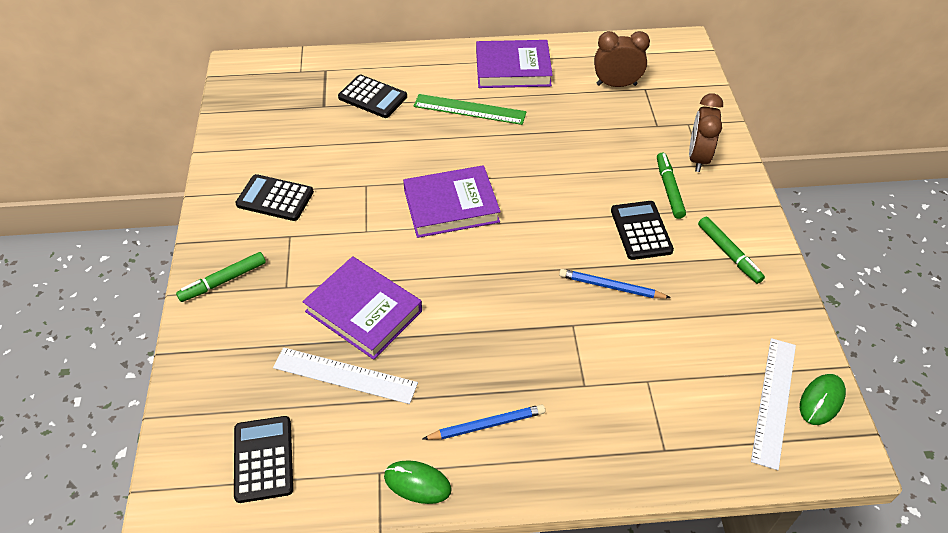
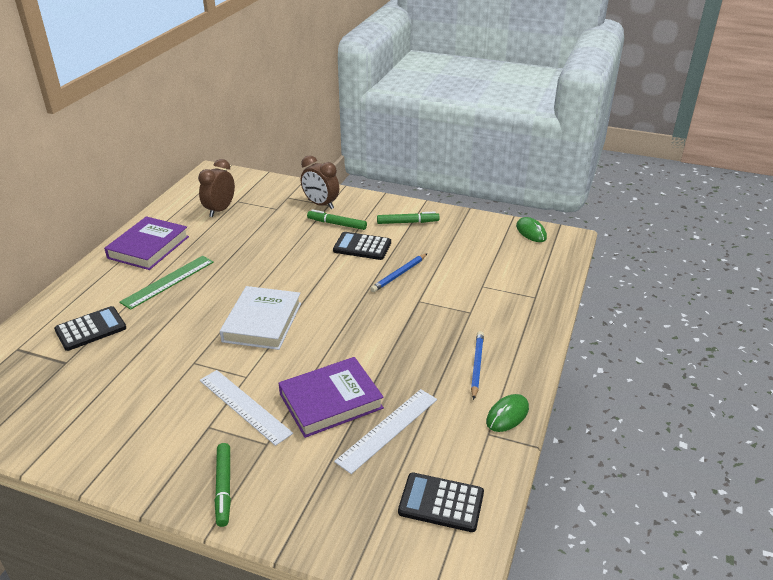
camera: 65 degrees left, 15 degrees down
black calculator [235,174,314,221] -> none
purple book [403,165,501,238] -> white book [220,286,301,350]
white ruler [751,338,796,470] -> white ruler moved to [200,370,293,446]

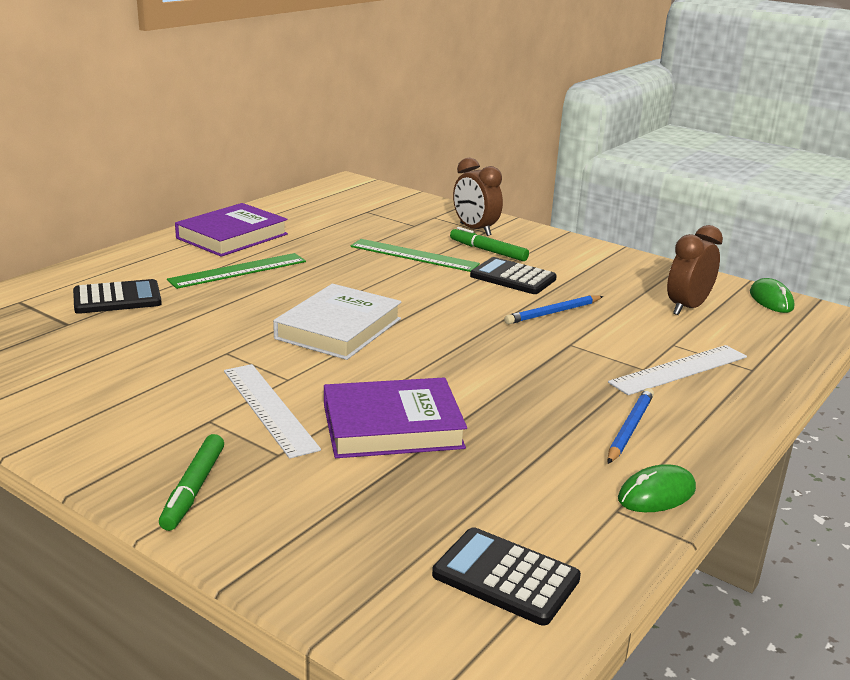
camera: 15 degrees right, 10 degrees down
brown clock [198,159,235,217] -> brown clock moved to [667,225,723,315]
white ruler [334,389,437,474] -> white ruler moved to [608,345,747,395]
green marker [377,212,440,224] -> none
none -> green ruler [351,239,480,272]

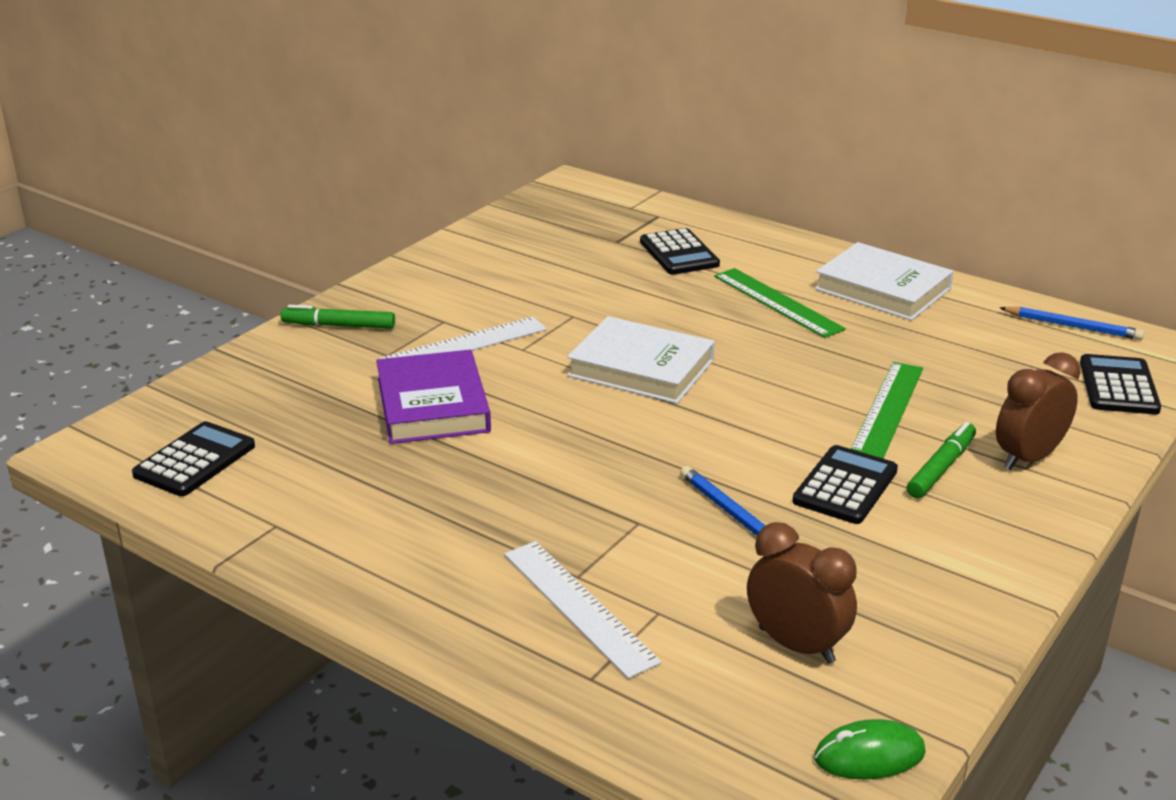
camera: 90 degrees right, 5 degrees up
purple book [175,203,288,257] -> white book [814,242,953,321]
blue pencil [607,388,654,464] -> blue pencil moved to [1000,307,1144,340]
green mouse [618,464,696,512] -> none
none -> black calculator [1080,354,1161,414]

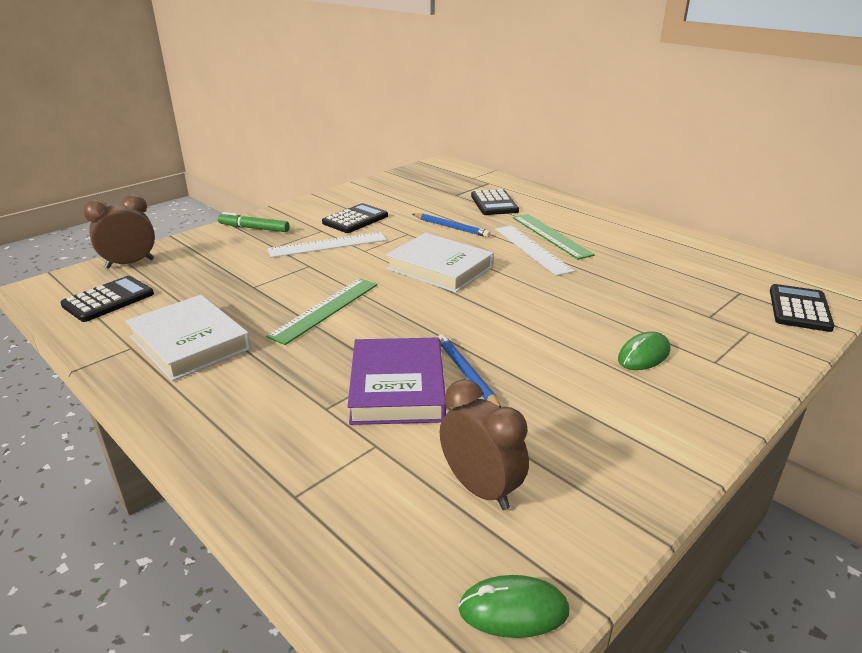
camera: 10 degrees right, 0 degrees up
purple book [376,350,491,444] -> purple book moved to [347,337,446,425]
white ruler [504,541,662,679] -> white ruler moved to [495,226,574,276]
black calculator [792,445,898,524] -> black calculator moved to [322,203,388,233]
white book [814,242,953,321] -> white book moved to [126,295,251,381]
green ruler [851,362,923,458] -> green ruler moved to [266,278,377,345]
green marker [907,422,976,498] -> green mouse [618,332,670,370]
brown clock [996,352,1081,470] -> brown clock moved to [83,194,155,268]
blue pencil [1000,307,1144,340] -> blue pencil moved to [413,213,491,237]

